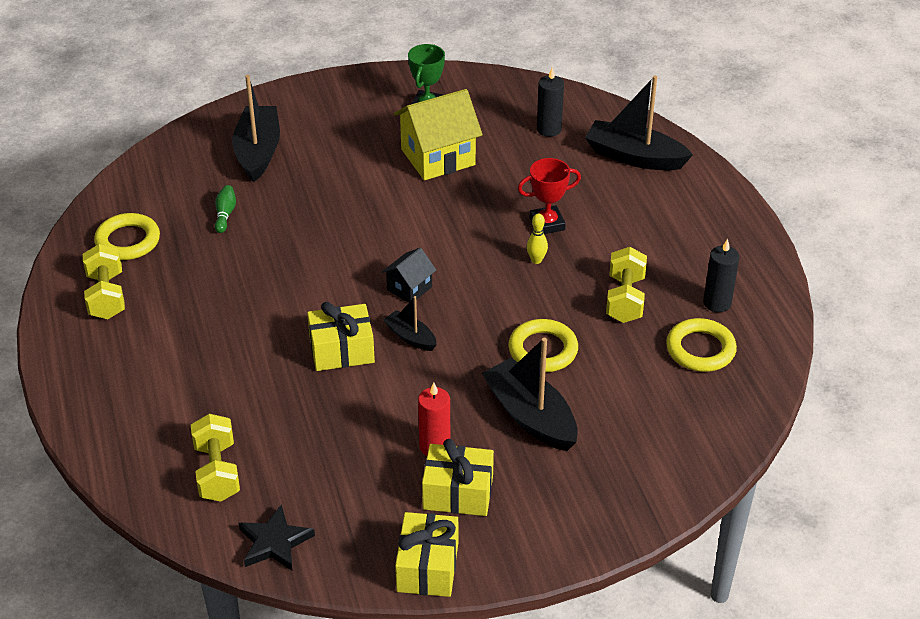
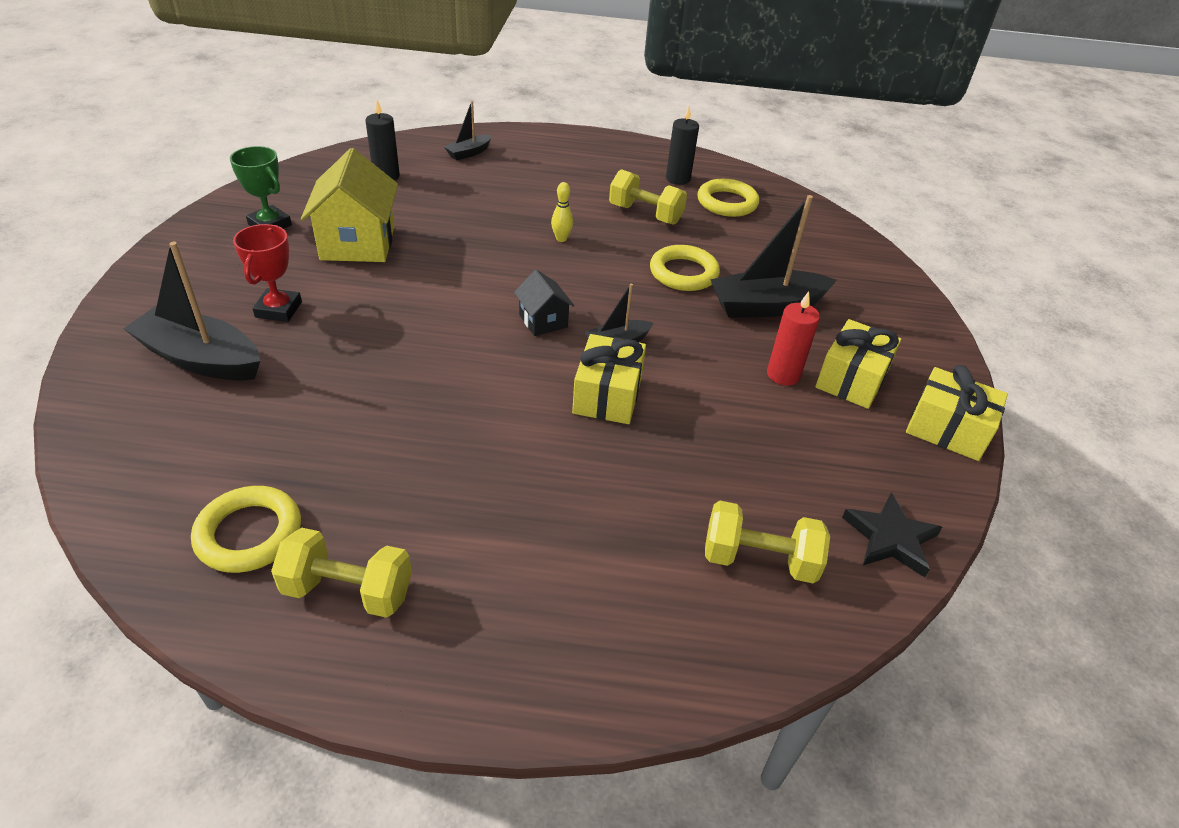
camera: 70 degrees left, 0 degrees up
green bowling pin [215,185,236,233] -> none
red trophy [518,158,581,234] -> red trophy moved to [233,224,302,322]
black boat [585,75,693,170] -> black boat [444,101,492,160], size x0.53

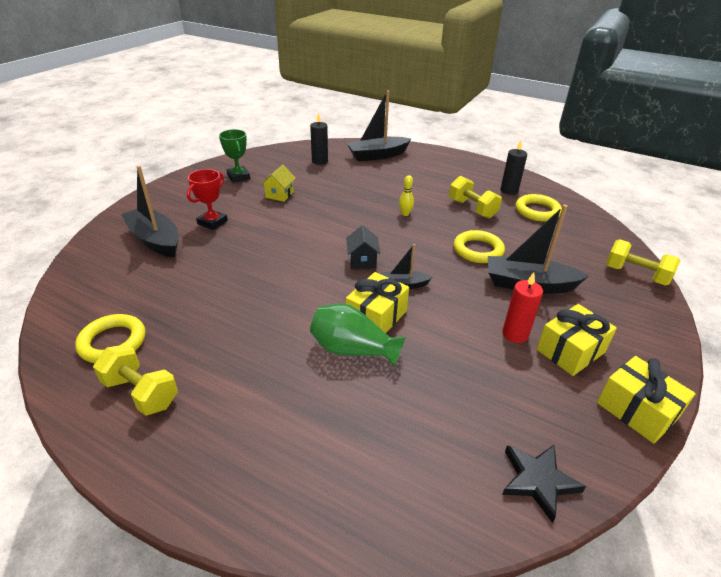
camera: 25 degrees right, 5 degrees down
yellow house [301,148,398,262] -> yellow house [261,165,296,202], size x0.53
black boat [444,101,492,160] -> black boat [347,91,411,161], size x1.90
yellow dumbbell [705,501,830,583] -> yellow dumbbell moved to [606,239,680,285]
none -> green vase [310,303,406,367]

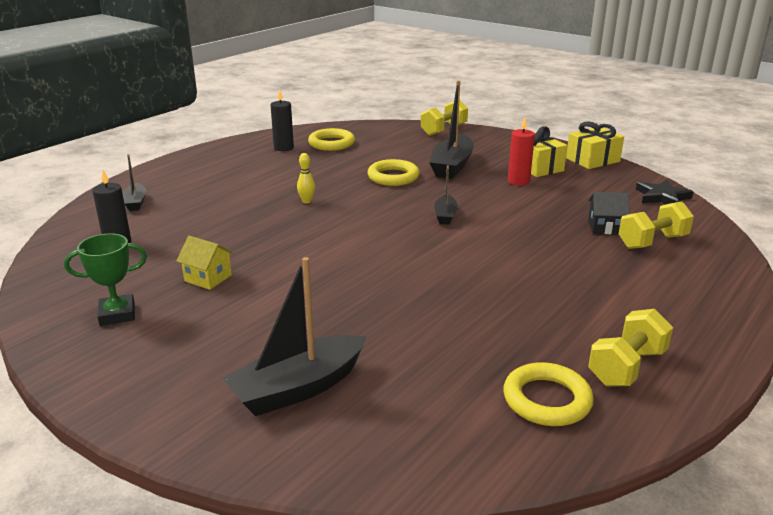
camera: 80 degrees left, 10 degrees down
red trophy [187,169,228,230] -> none
green vase [310,303,406,367] -> none
black house [346,225,381,269] -> black house moved to [588,192,629,234]
yellow gift [346,272,409,333] -> none
black boat [347,91,411,161] -> black boat [123,154,146,211], size x0.53
yellow dumbbell [449,176,502,218] -> yellow dumbbell moved to [619,201,694,249]

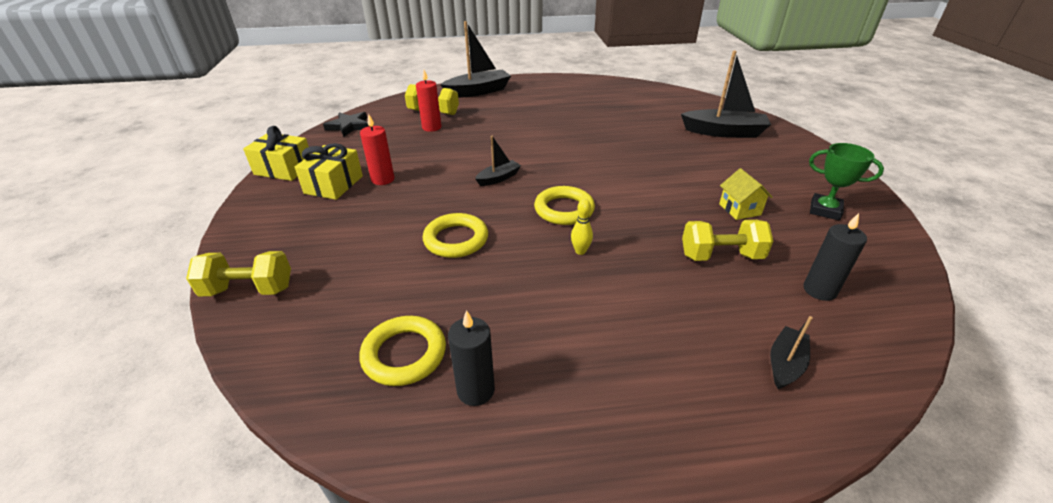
camera: 135 degrees left, 10 degrees up
black boat [429,80,474,179] -> black boat moved to [440,21,511,98]
yellow ring [504,362,594,426] -> yellow ring moved to [534,186,595,225]
black house [588,192,629,234] -> red candle [416,70,441,132]
yellow dumbbell [588,309,673,386] -> yellow dumbbell moved to [682,220,773,261]

